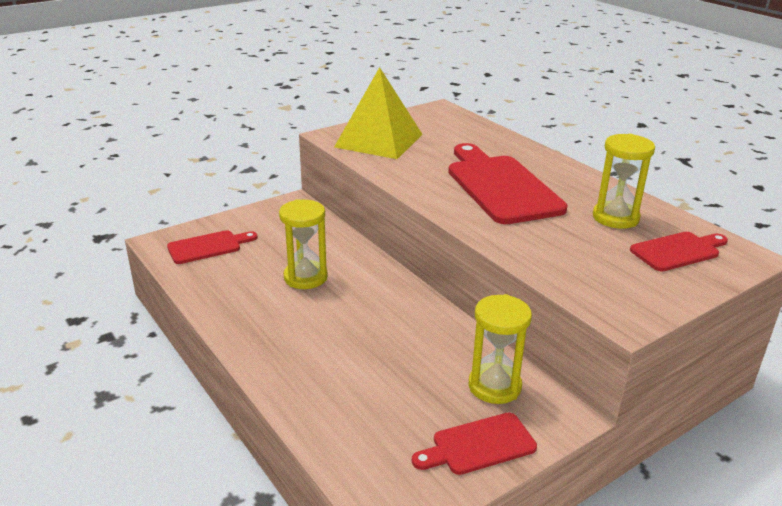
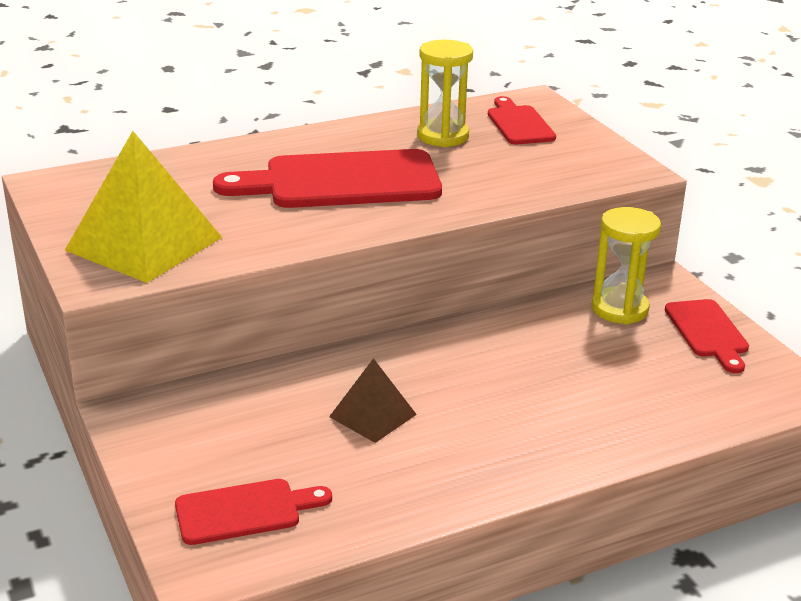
camera: 80 degrees left, 0 degrees up
red cutting board [167,230,258,264] -> red cutting board turned 90 degrees clockwise [175,479,332,545]
yellow hourglass [279,199,328,289] -> brown pyramid [329,358,417,443]

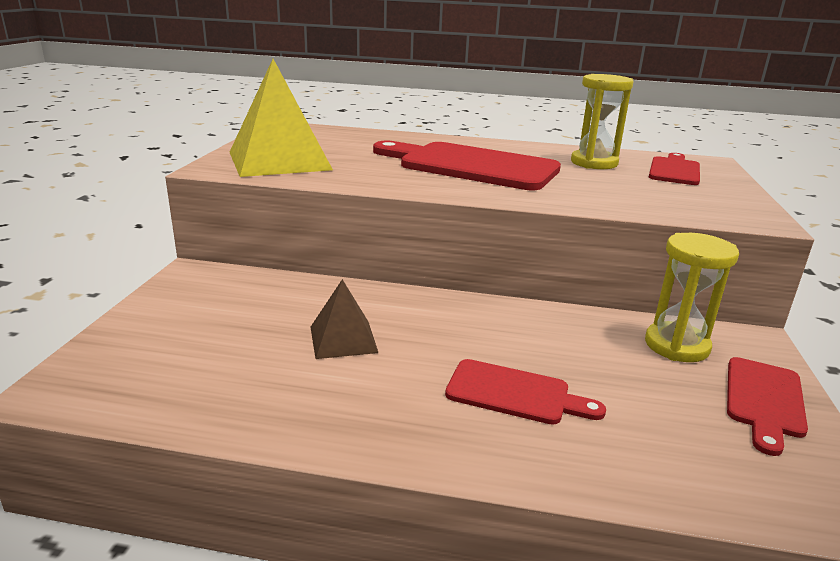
camera: 35 degrees right, 5 degrees down
red cutting board [175,479,332,545] -> red cutting board moved to [445,359,606,425]

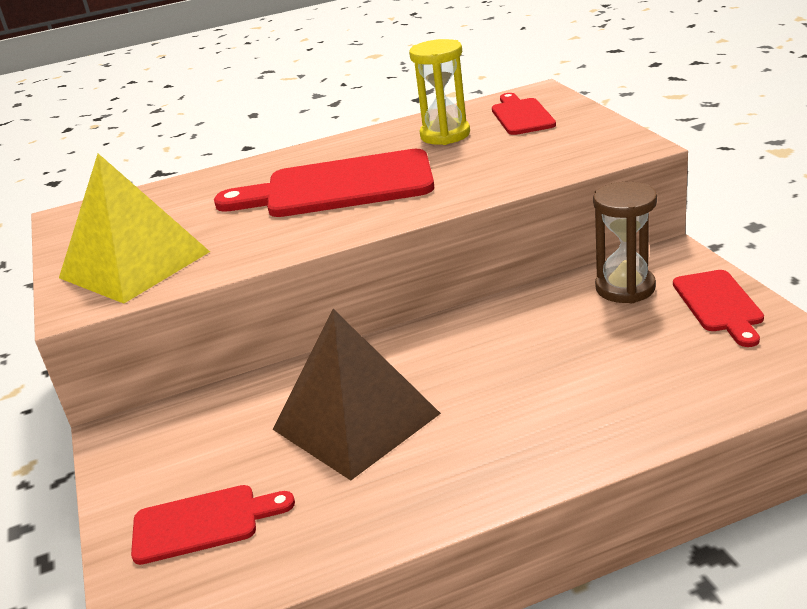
camera: 25 degrees left, 5 degrees up
brown pyramid [310,279,378,359] -> brown pyramid [273,309,441,480], size x1.87
red cutting board [445,359,606,425] -> red cutting board moved to [131,485,295,565]
yellow hourglass [645,233,739,362] -> brown hourglass [593,182,657,303]

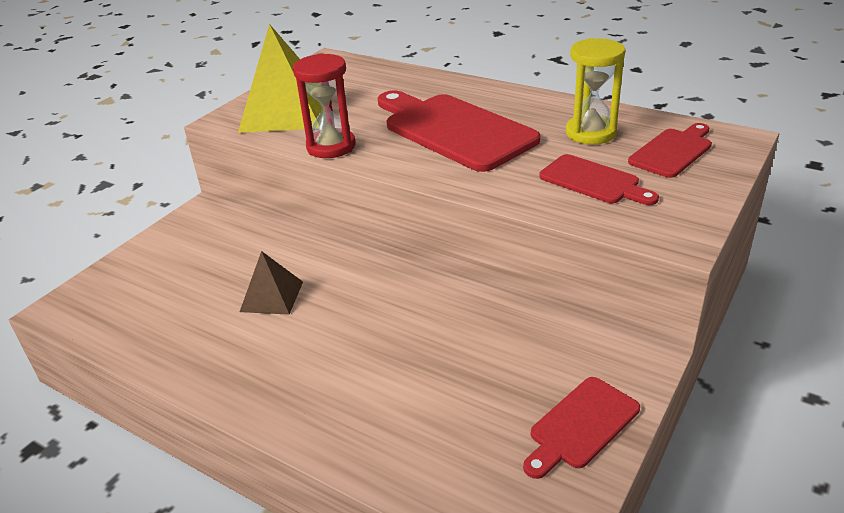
camera: 50 degrees right, 5 degrees up
red cutting board [131,485,295,565] -> red cutting board moved to [539,154,659,205]
brown pyramid [273,309,441,480] -> brown pyramid [240,251,303,315], size x0.54
brown hourglass [593,182,657,303] -> none
none -> red hourglass [293,53,356,158]

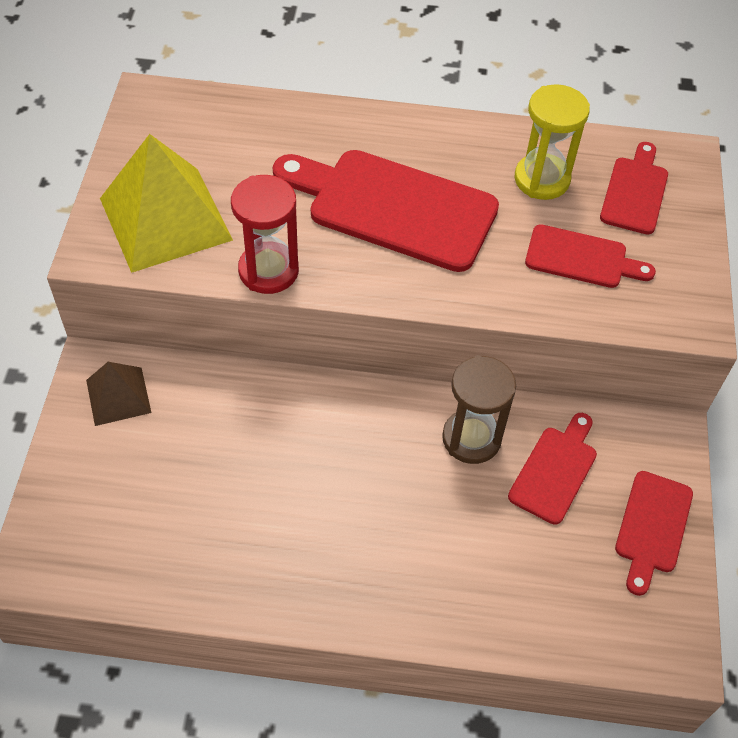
camera: 30 degrees left, 20 degrees up
brown pyramid [240,251,303,315] -> brown pyramid moved to [86,362,152,426]
none -> brown hourglass [442,355,516,464]
none -> red cutting board [508,413,597,525]

